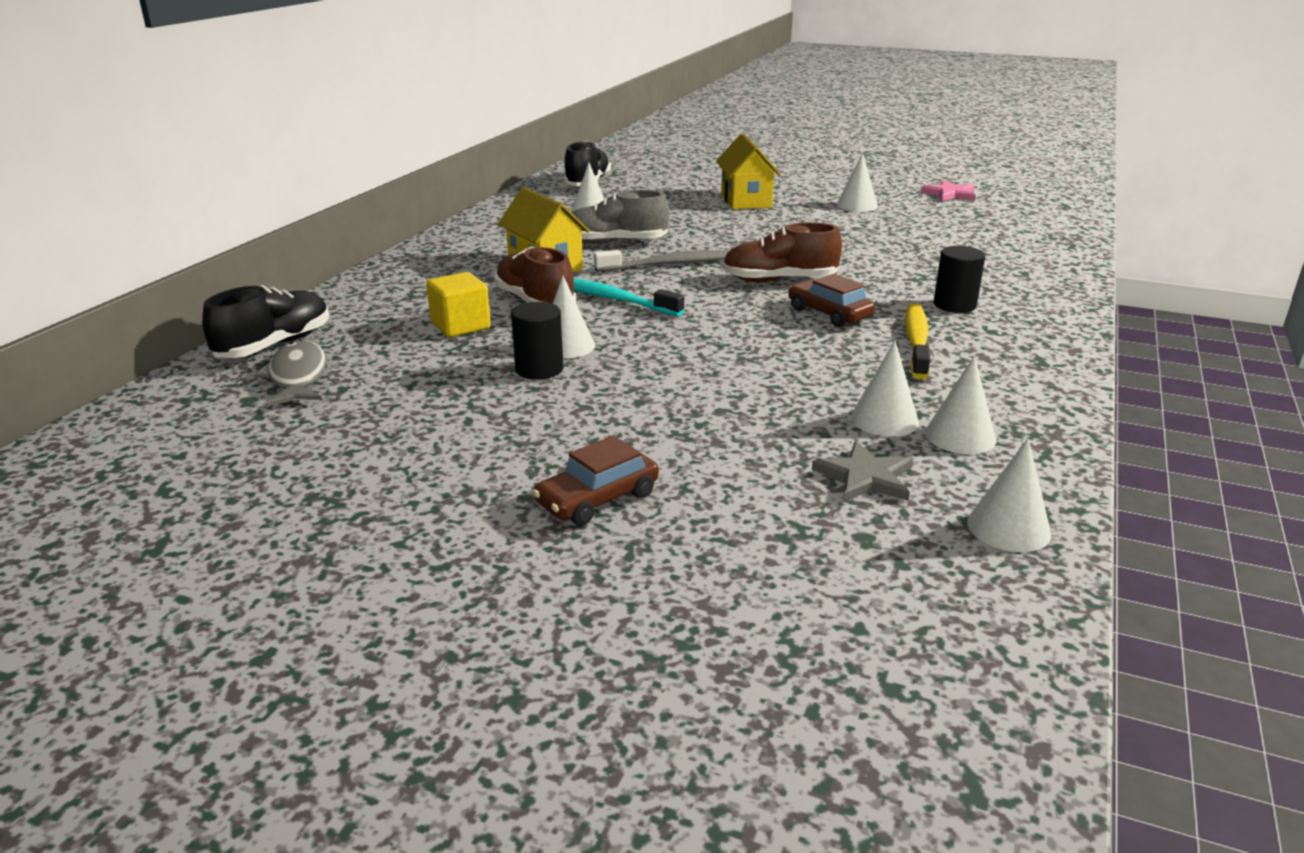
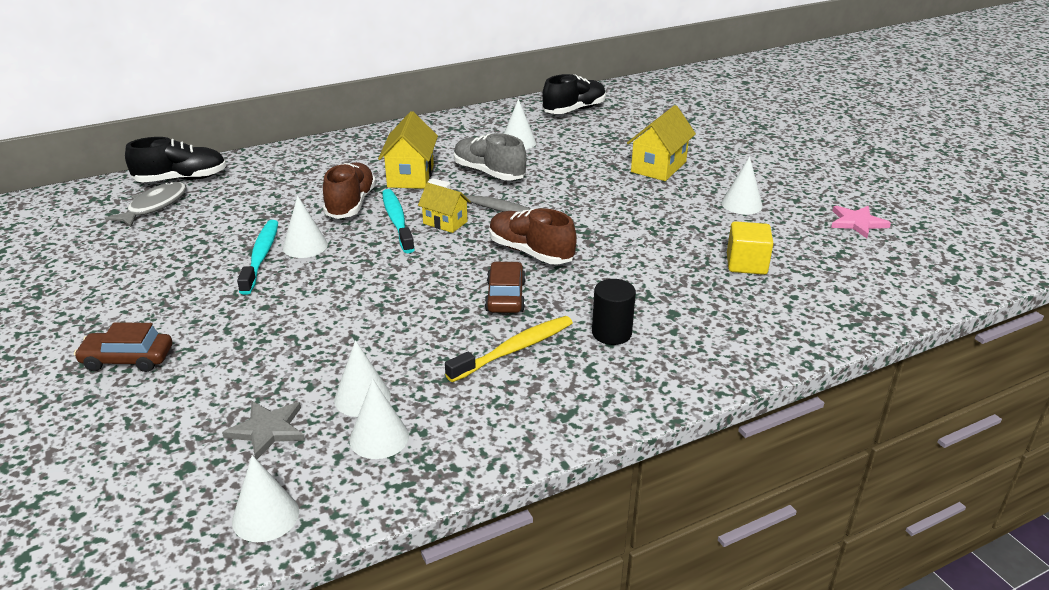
camera: 40 degrees right, 5 degrees up
yellow cube [426,272,491,337] -> yellow cube moved to [727,221,773,275]
black cylinder [511,302,563,380] -> turquoise toothbrush [237,220,278,295]
none -> yellow house [418,183,471,233]

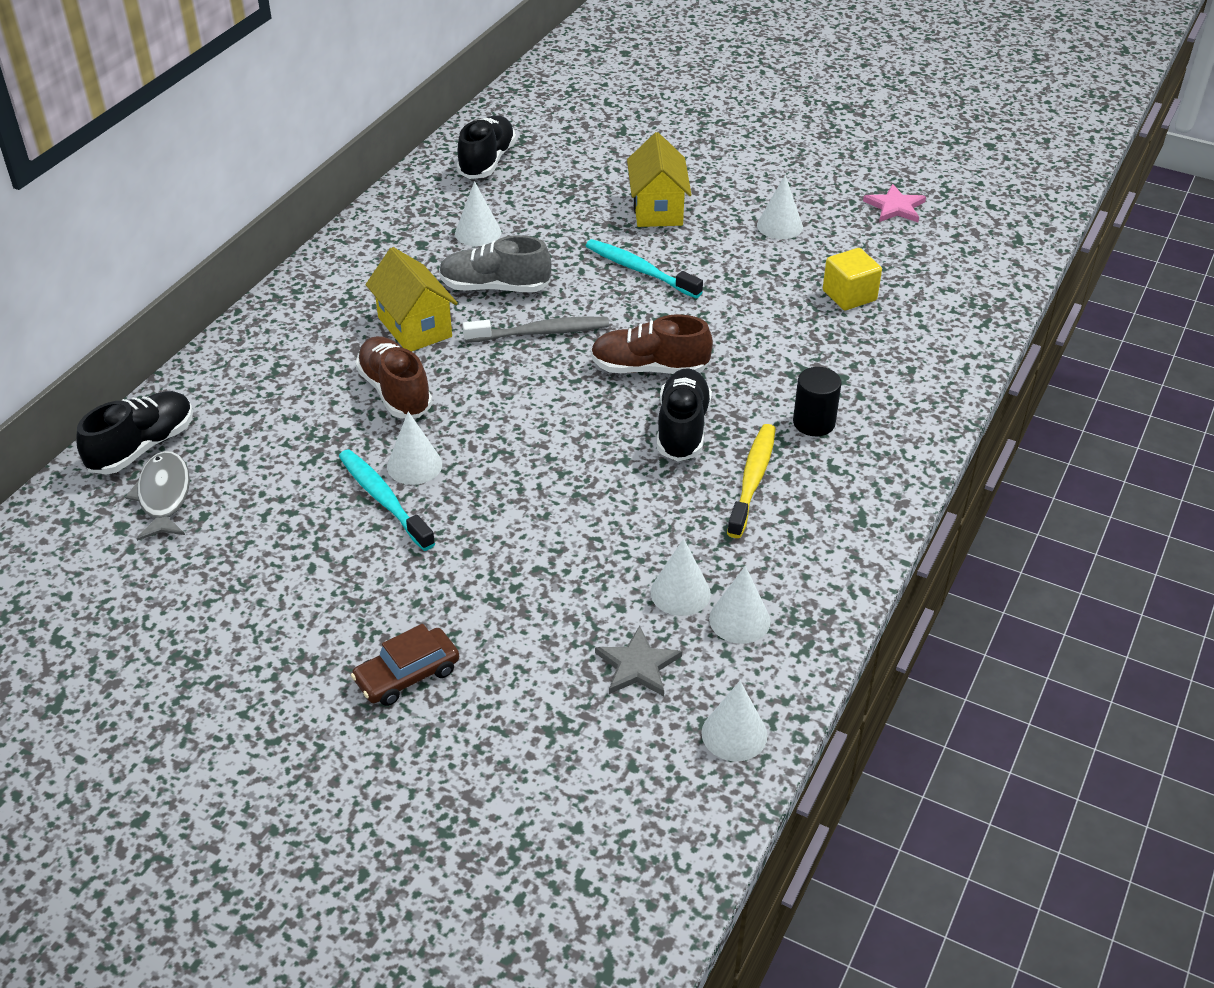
camera: 35 degrees left, 10 degrees up
turquoise toothbrush [382,189,415,253] -> turquoise toothbrush moved to [586,239,703,298]
yellow house [418,183,471,233] -> none
brown car [485,261,526,313] -> black shoe [657,368,712,461]

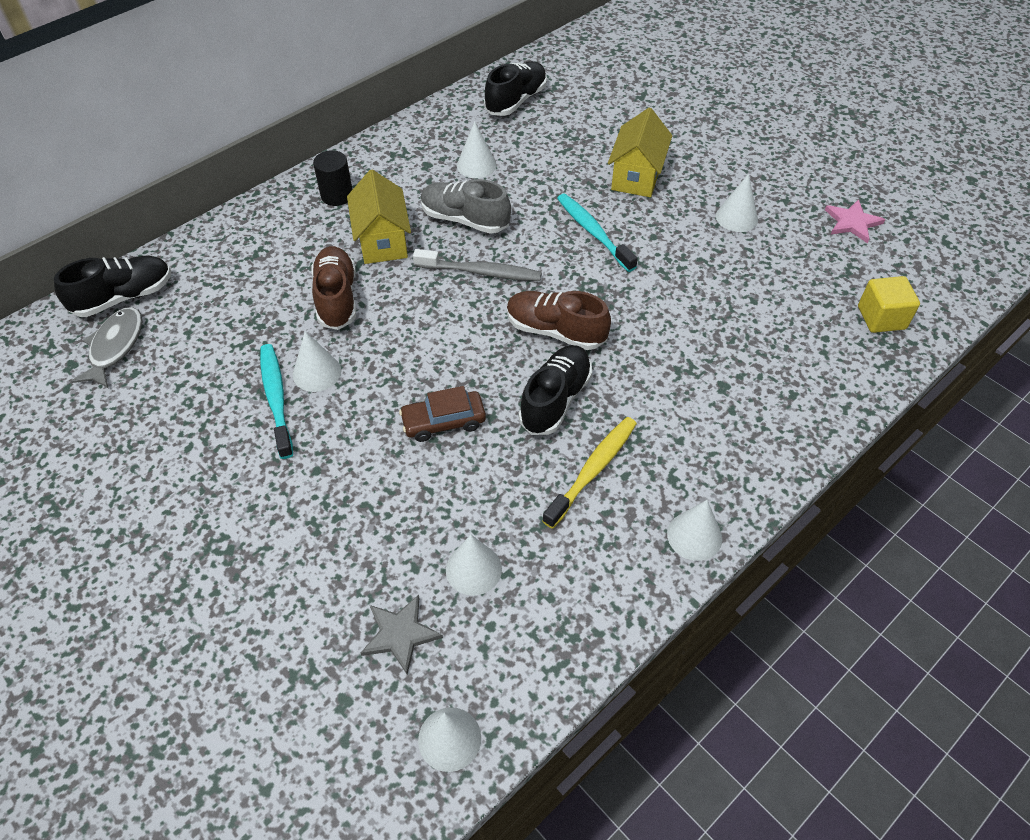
camera: 20 degrees right, 10 degrees up
brown car [351,624,459,706] -> brown car moved to [399,386,486,442]
white cone [709,566,771,644] -> white cone moved to [667,500,722,561]
black cylinder [793,367,841,436] -> black cylinder moved to [313,150,353,206]
yellow cube [823,248,882,310] -> yellow cube moved to [858,276,920,333]

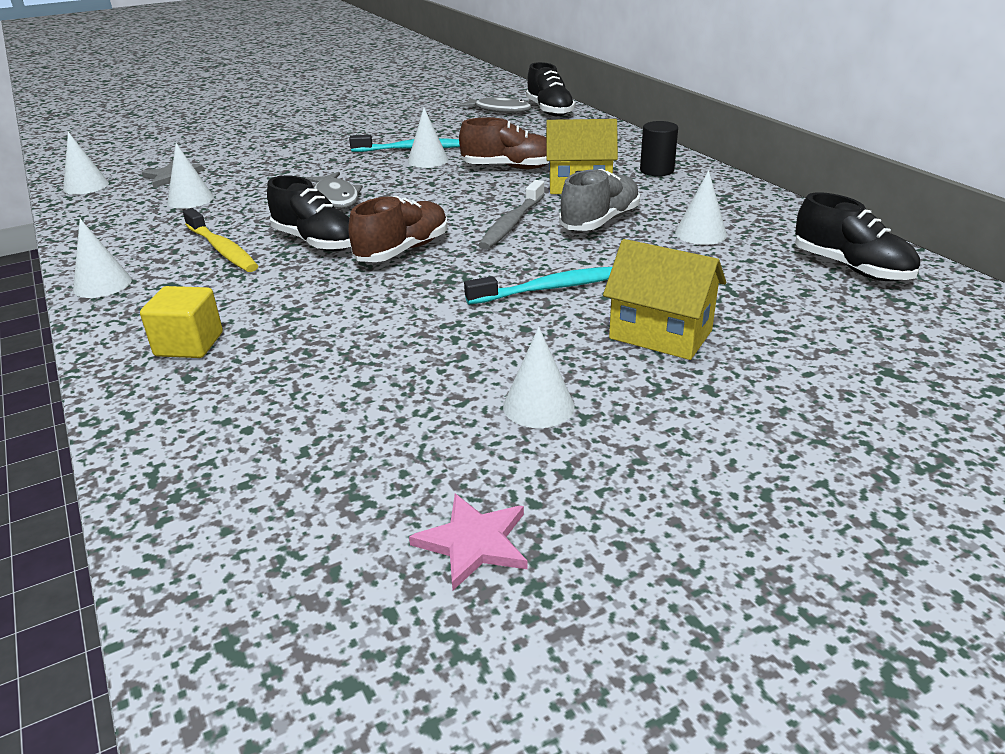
camera: 105 degrees right, 20 degrees down
brown car [399,386,486,442] -> grey fish [306,172,363,209]
yellow cube [858,276,920,333] -> yellow cube moved to [140,286,223,358]

